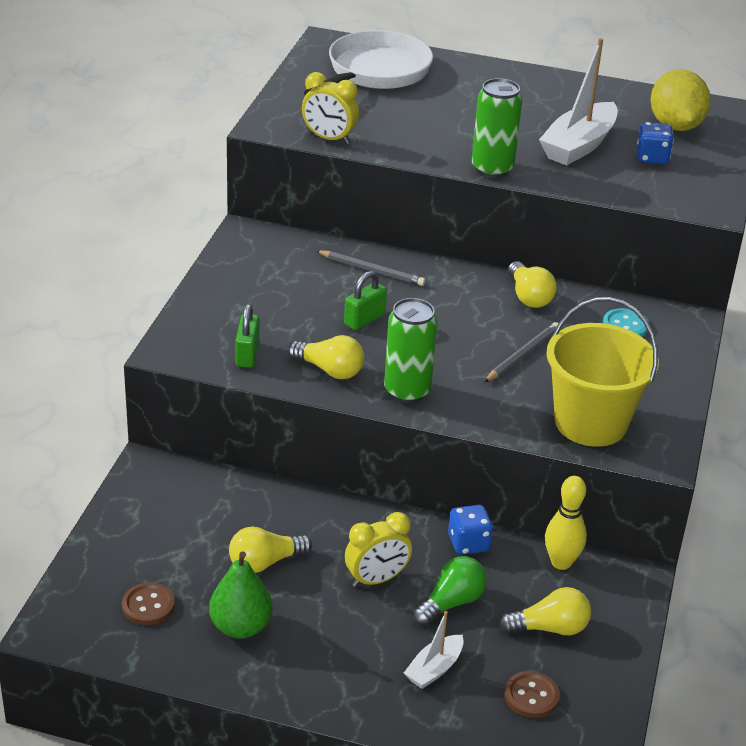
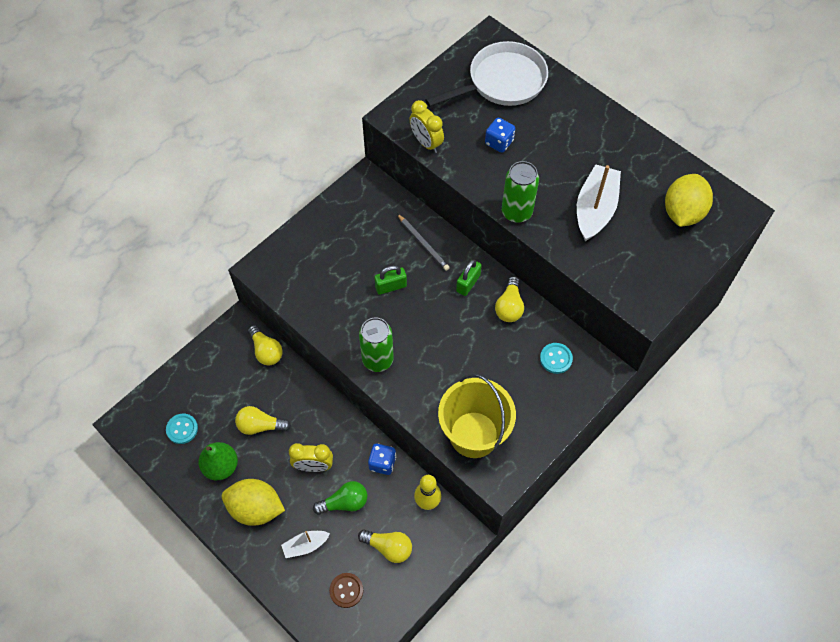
camera: 30 degrees right, 25 degrees up
brown button [122,583,175,625] -> turquoise button [166,414,198,444]
green padlock [235,304,260,368] -> green padlock moved to [456,259,482,296]
yellow light bulb [288,335,364,379] -> yellow light bulb moved to [248,325,283,366]
grey pencil [484,322,559,382] -> none
white boat [539,38,618,166] -> white boat turned 135 degrees clockwise [577,164,621,241]
blue dice [636,122,674,164] -> blue dice moved to [485,118,515,153]
none -> yellow lemon [222,479,285,526]

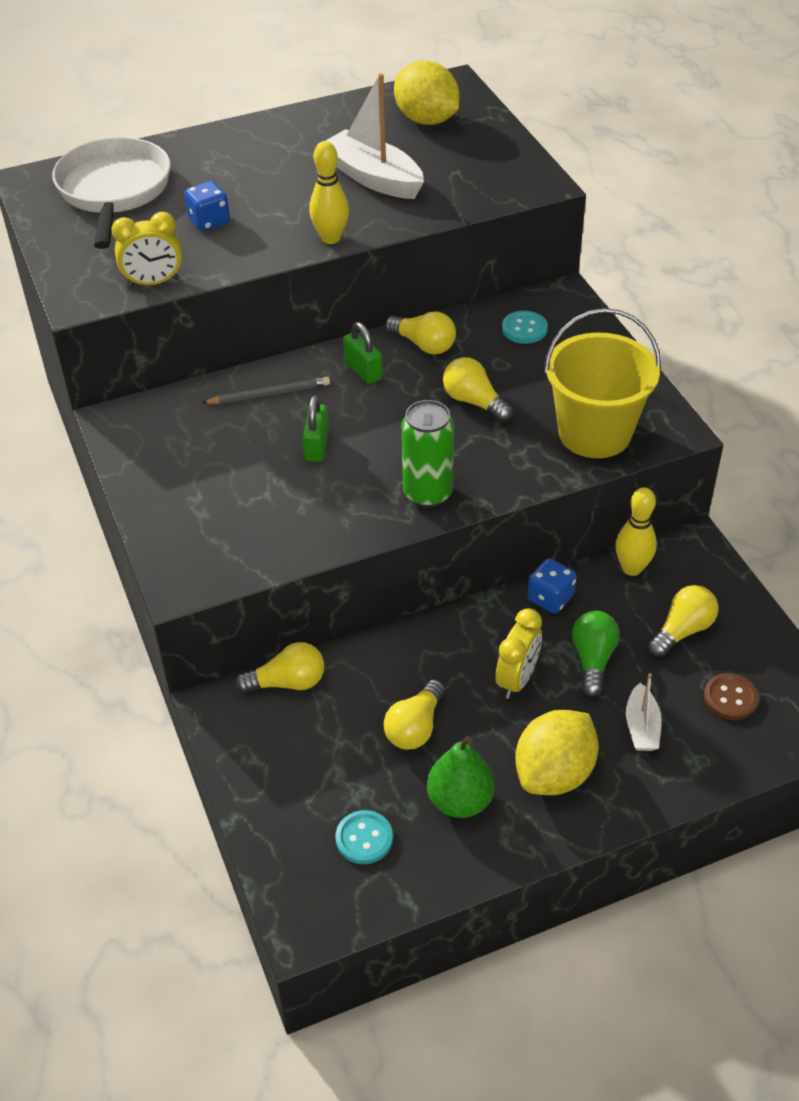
camera: 65 degrees left, 15 degrees down
green can [502,161,539,223] -> yellow bowling pin [309,141,349,244]
none -> yellow light bulb [443,357,513,422]

